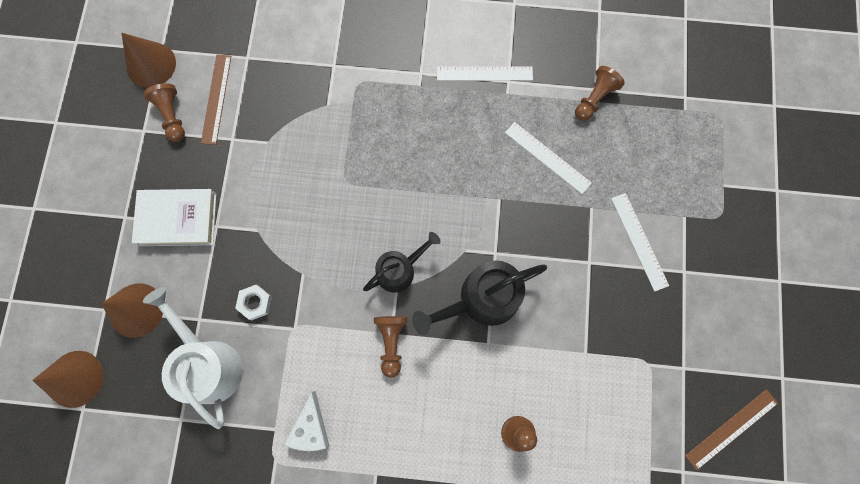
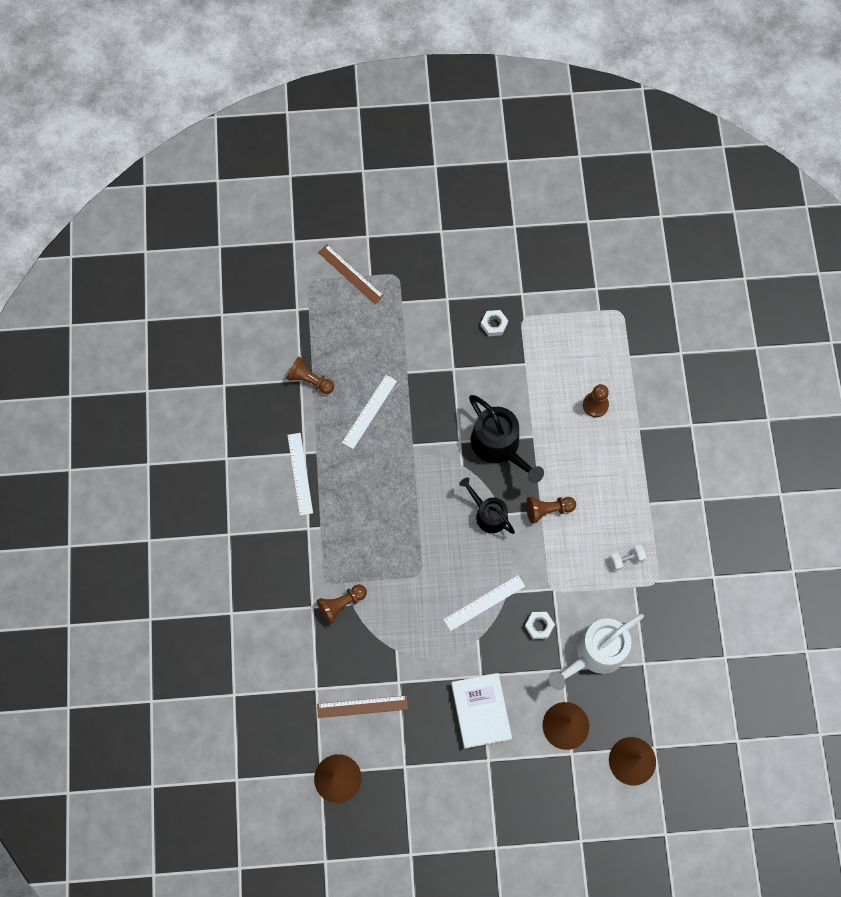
camera: 100 degrees left, 5 degrees down
brown pawn [144,83,185,142] -> brown pawn moved to [317,584,367,624]
white cheese [284,391,329,451] -> white dumbbell [610,545,646,571]
white ruler [611,193,669,292] -> white ruler moved to [444,575,525,631]
brown ruler [685,389,778,470] -> brown ruler moved to [318,245,384,304]
none -> white nut [481,310,508,336]

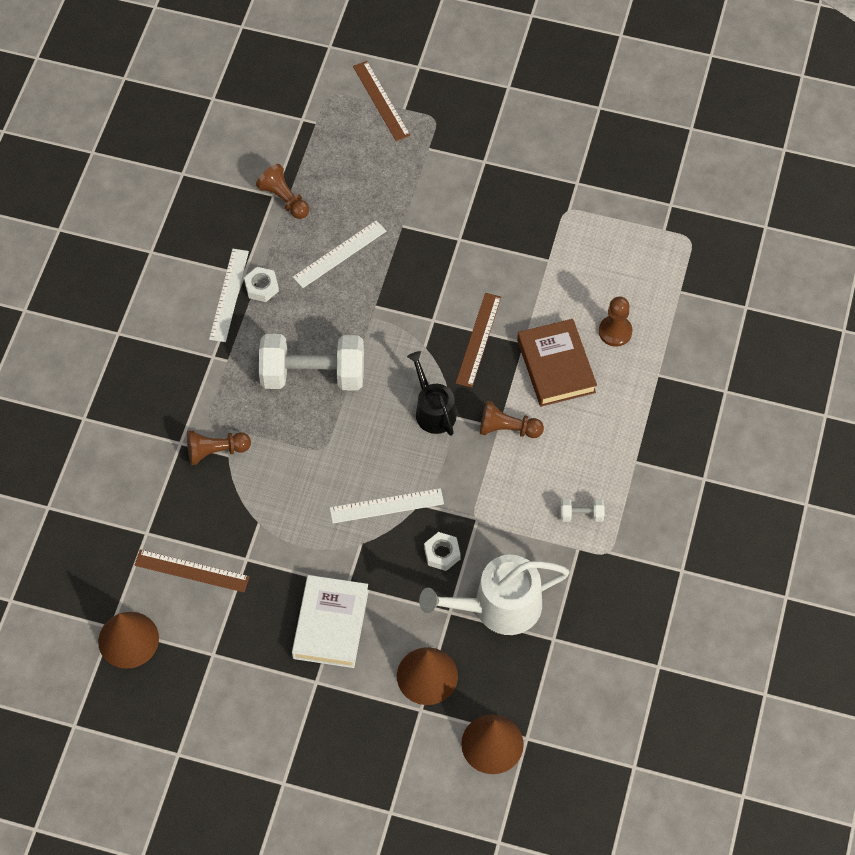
camera: 20 degrees right, 10 degrees down
black watering can [469,395,544,483] -> brown ruler [456,293,501,388]
white nut [481,310,508,336] -> white nut moved to [244,267,279,302]
none -> white dumbbell [259,334,364,391]
none -> brown book [517,319,597,407]

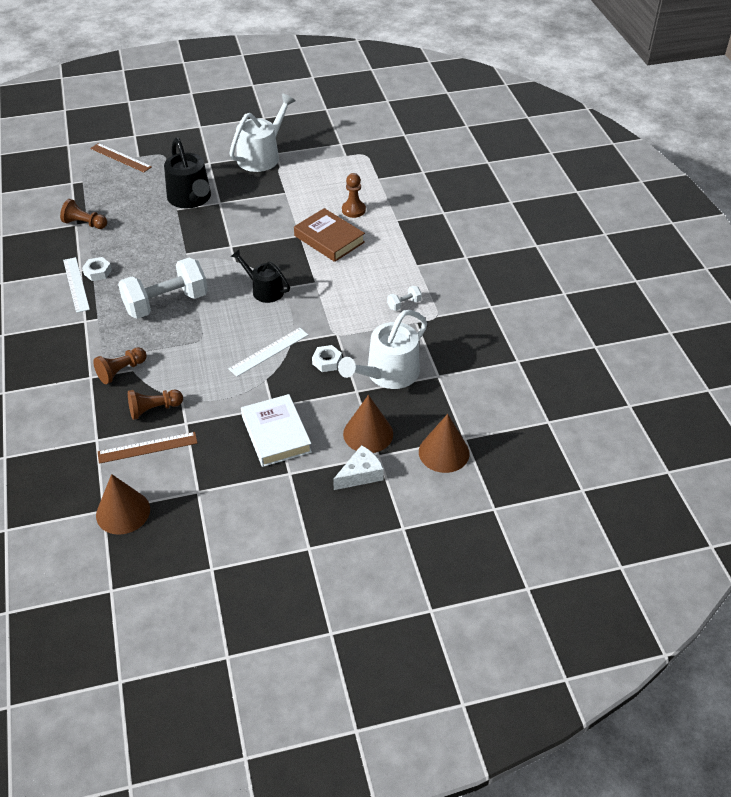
camera: 30 degrees left, 15 degrees down
white ruler [293,220,386,288] -> none
brown ruler [456,293,501,388] -> none
brown pawn [480,401,544,438] -> brown pawn moved to [128,390,183,420]
none -> black watering can [164,138,211,208]
none -> white watering can [229,93,296,172]
none -> white cheese [333,445,384,490]

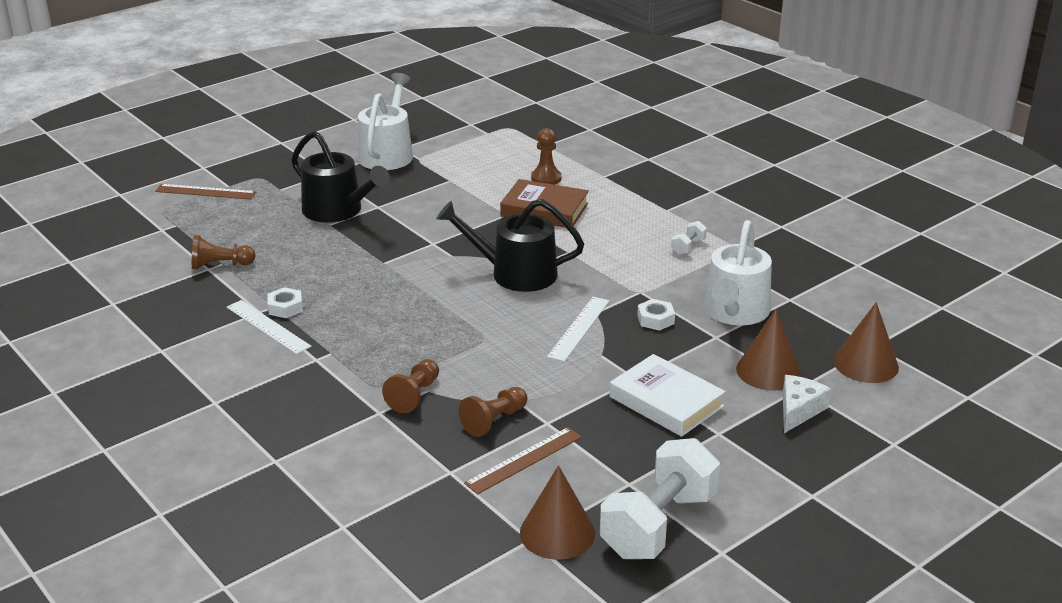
camera: 25 degrees left, 15 degrees down
white dumbbell [118,258,208,319] -> white dumbbell moved to [600,438,720,559]
black watering can [231,250,290,303] -> black watering can [436,199,584,292], size x1.56

